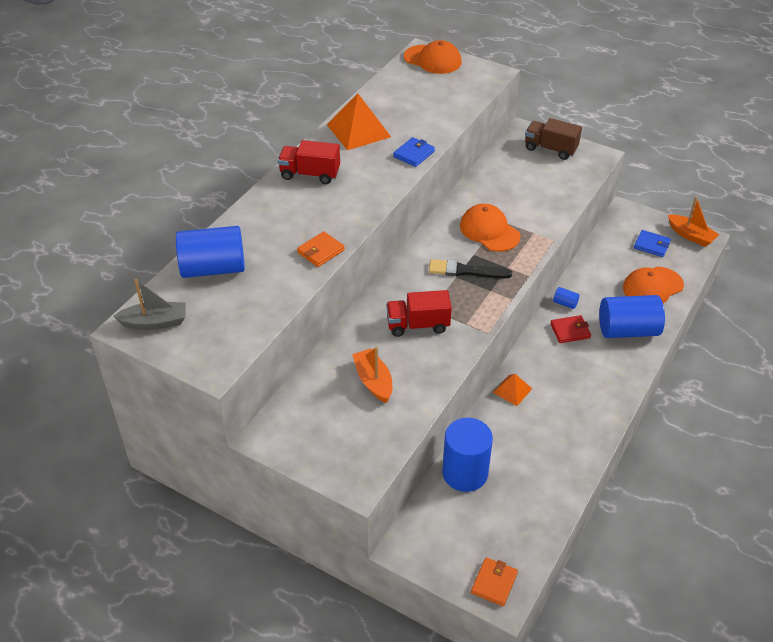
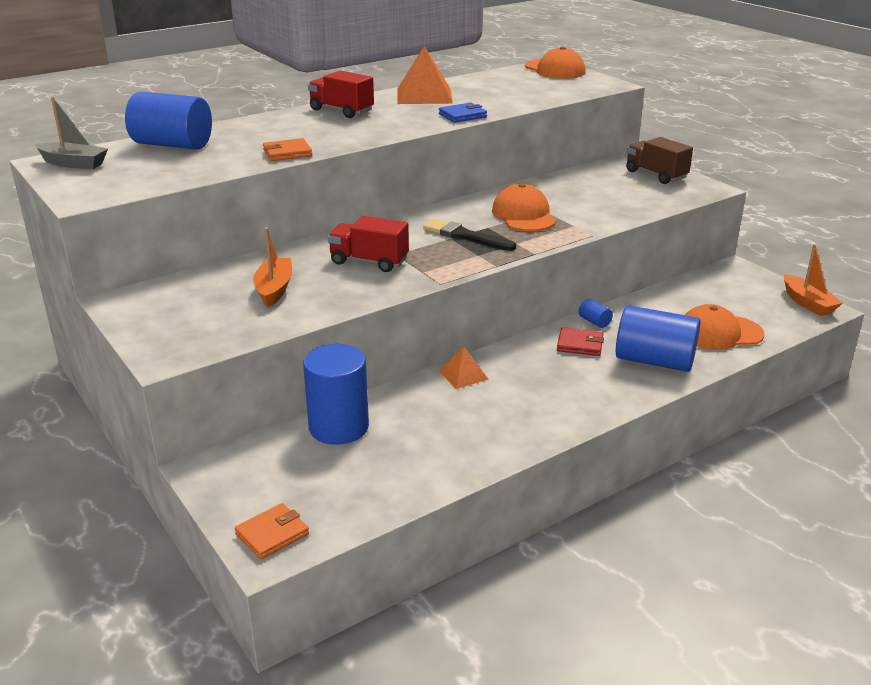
camera: 25 degrees right, 15 degrees down
blue wallet [634,230,671,257] -> none

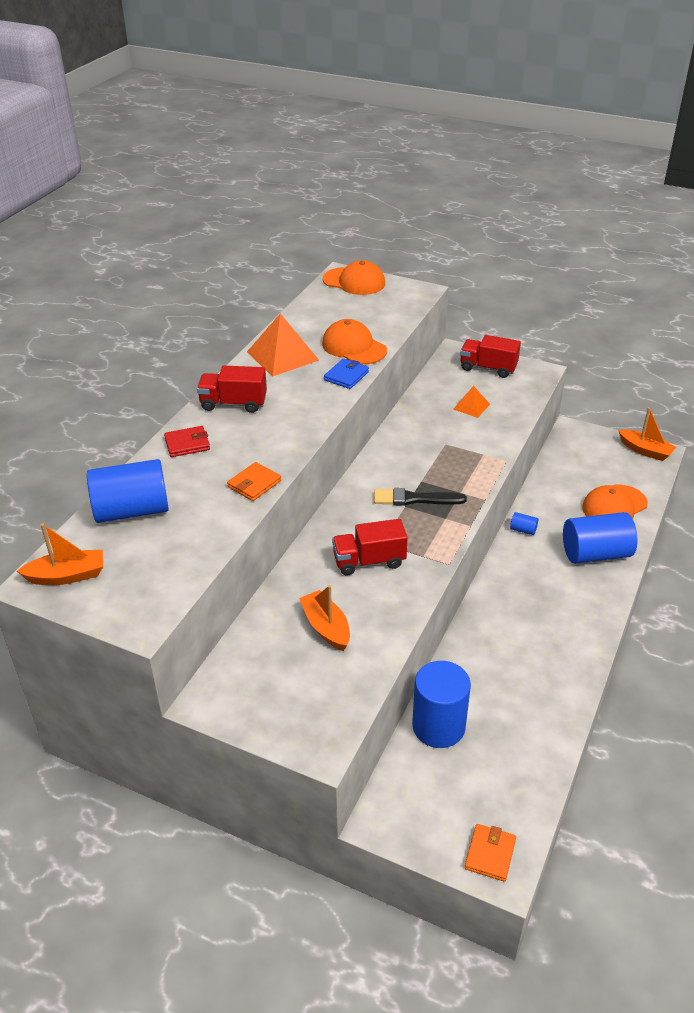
camera: 30 degrees left, 10 degrees up
grey boat [35,97,108,169] -> orange boat [17,523,103,585]
orange pyramid [439,347,489,389] -> orange pyramid moved to [453,386,490,418]
orange cap [492,183,556,231] -> orange cap moved to [322,319,387,365]
red wallet [557,327,604,356] -> red wallet moved to [164,426,210,457]
brown truck [626,137,693,184] -> red truck [460,335,521,378]

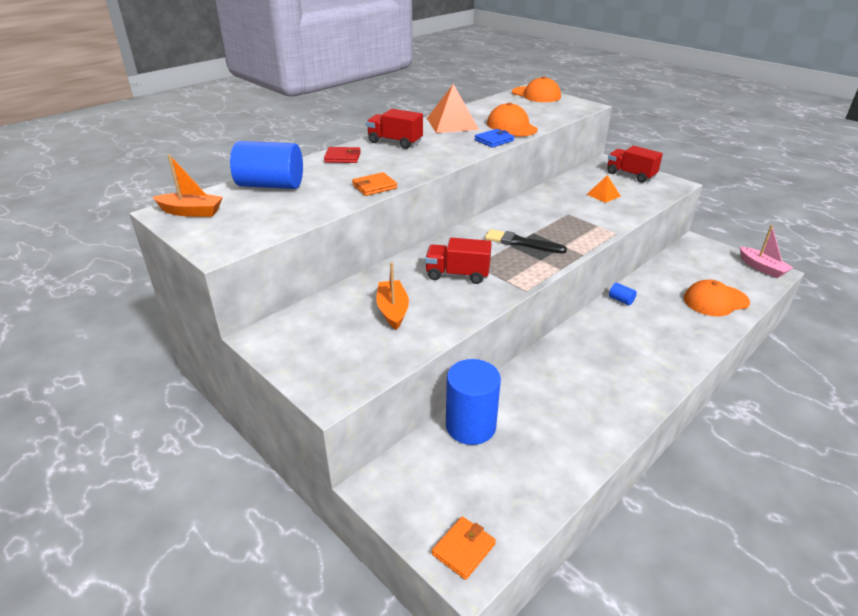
camera: 20 degrees right, 5 degrees down
blue cylinder [563,512,637,564] -> none
orange boat [618,407,676,461] -> pink boat [740,225,793,278]

